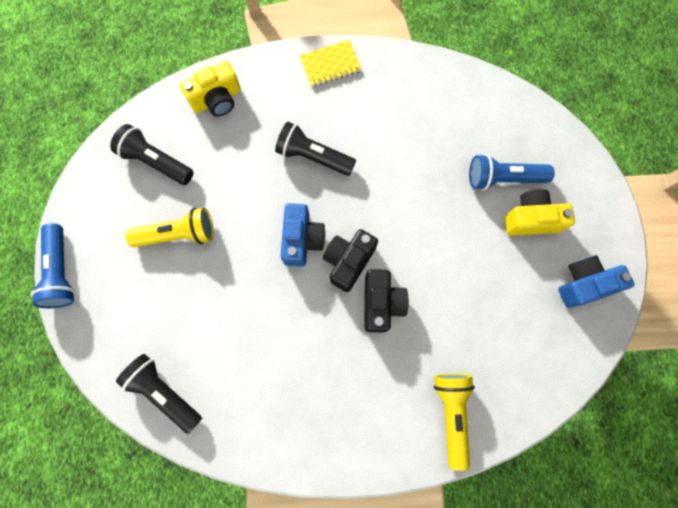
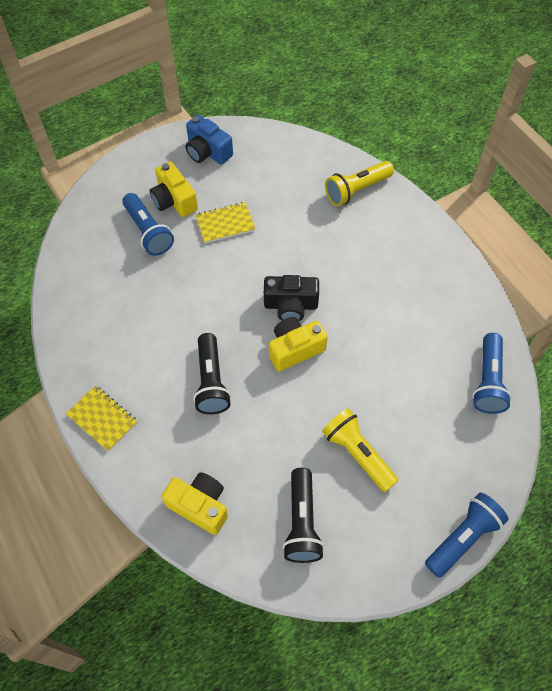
camera: 120 degrees left, 15 degrees down
black flashlight [116,354,202,434] -> blue flashlight [472,333,512,414]
blue camera [281,203,326,266] -> yellow camera [269,317,328,371]
black camera [364,269,409,333] -> none
none -> yellow notebook [195,202,255,243]

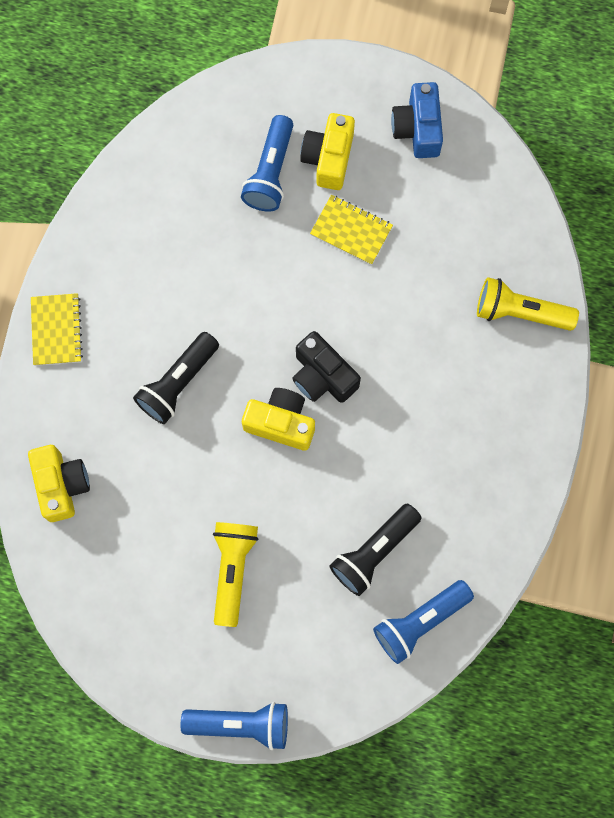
camera: 45 degrees right, 15 degrees up
black flashlight [283,468,324,563] -> black flashlight moved to [330,504,421,596]

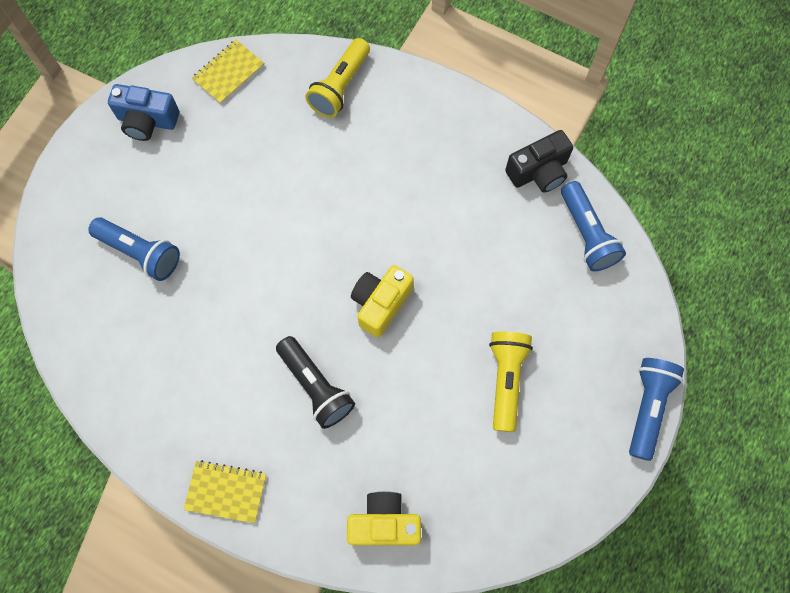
camera: 75 degrees left, 5 degrees down
yellow flashlight [213,522,258,627] -> yellow flashlight turned 75 degrees clockwise [489,332,533,432]
black camera [292,331,361,403] -> black camera moved to [505,130,573,193]
yellow camera [300,113,355,190] -> none
yellow notebook [310,195,393,265] -> yellow notebook moved to [192,40,264,104]
black flashlight [330,504,421,596] -> none

